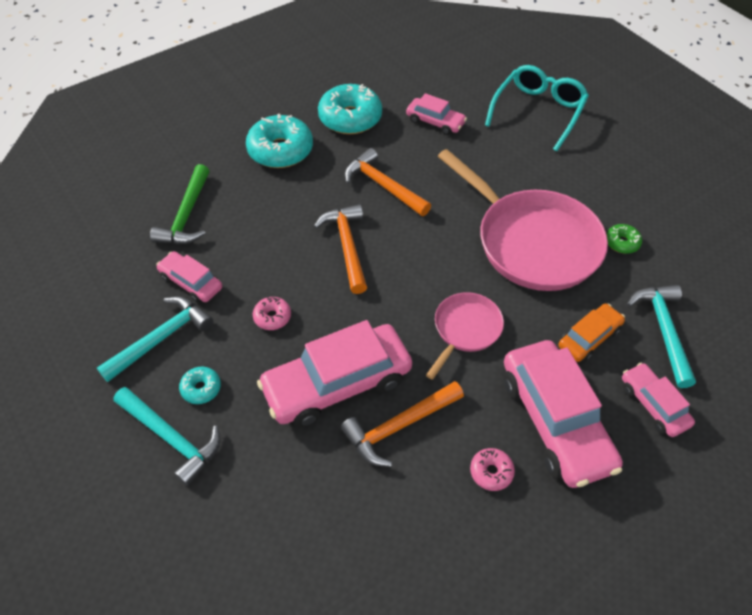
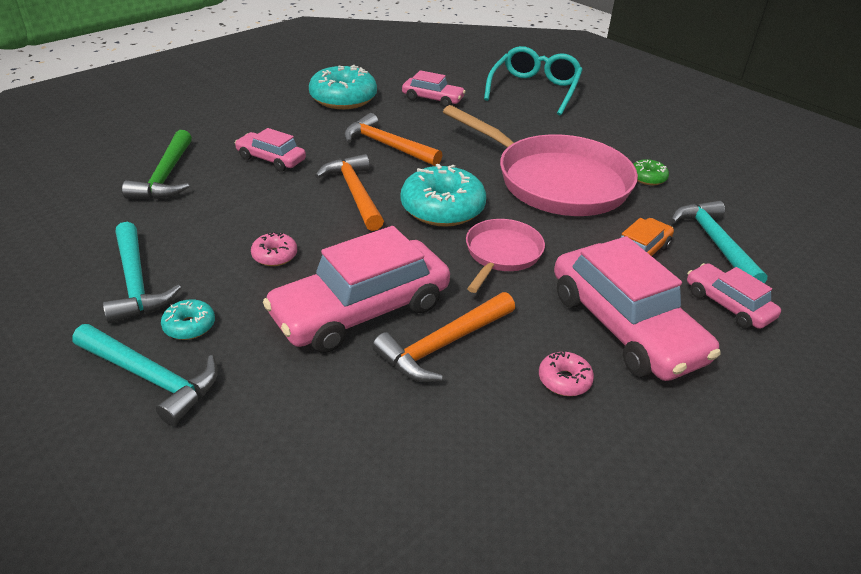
camera: 10 degrees left, 15 degrees down
turquoise hammer [97,296,213,382] -> turquoise hammer turned 120 degrees clockwise [103,222,181,324]
pink car [156,251,222,303] -> pink car moved to [235,128,306,172]
turquoise donut [246,114,313,168] -> turquoise donut moved to [401,164,486,227]

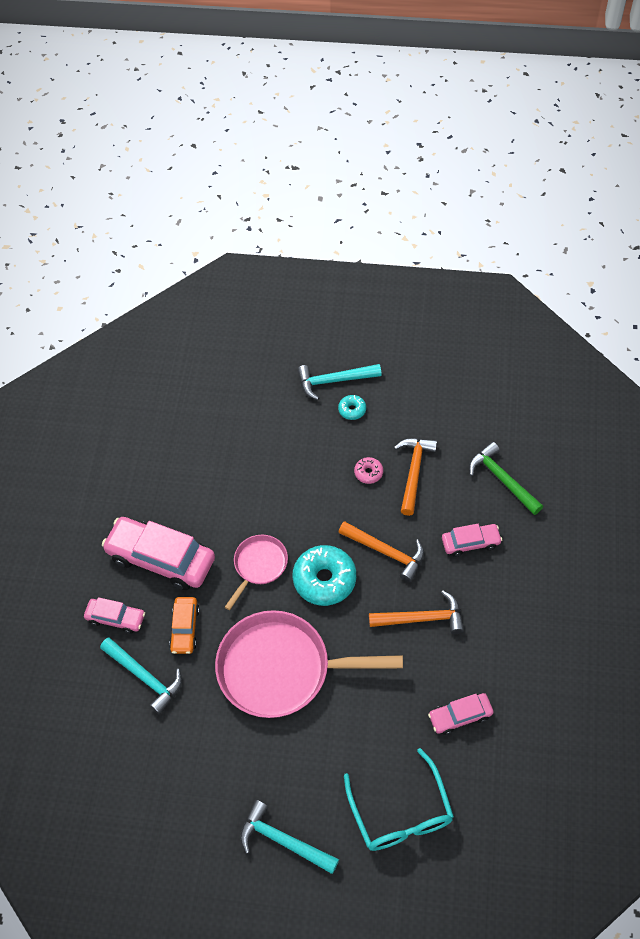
camera: 145 degrees right, 20 degrees up
turquoise hammer [103,222,181,324] -> turquoise hammer moved to [240,800,339,874]
pink car [263,226,450,353] -> none
turquoise donut [309,65,377,109] -> none
orange hammer [372,292,515,382] -> orange hammer moved to [394,439,437,516]
pink pan [466,219,545,293] -> pink pan turned 135 degrees counterclockwise [225,535,288,610]
pink donut [539,351,594,396] -> none
green donut [633,159,669,185] -> none

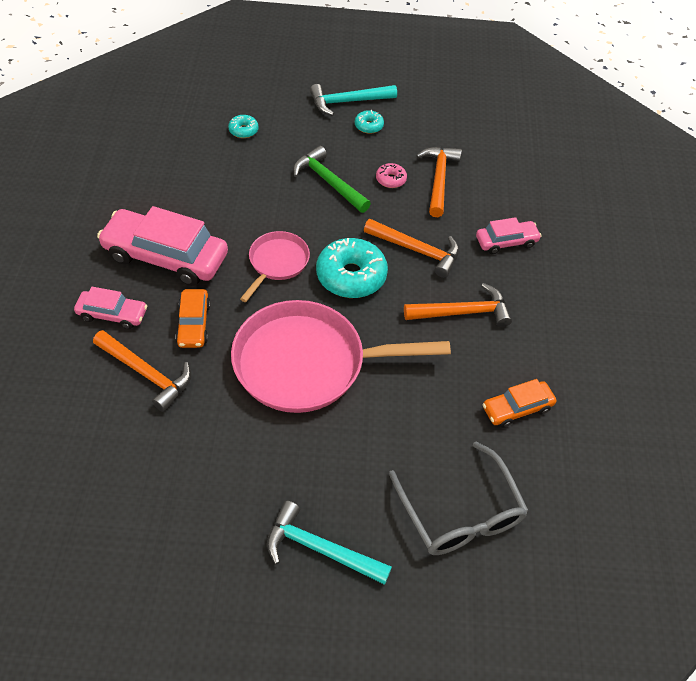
camera: 10 degrees left, 5 degrees down
turquoise hammer [100,637,182,715] -> orange hammer [93,330,191,412]
turquoise glasses [344,748,454,851] -> grey glasses [389,442,528,555]
pink car [428,693,494,735] -> orange car [483,379,556,428]
green hammer [469,442,543,515] -> green hammer moved to [293,146,371,213]
none -> turquoise donut [228,115,259,138]

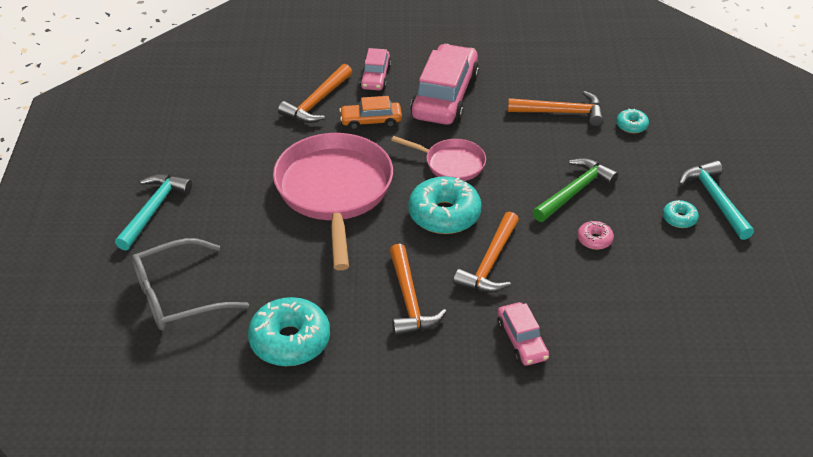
camera: 90 degrees right, 10 degrees down
orange hammer [416,147,462,217] -> orange hammer moved to [508,91,604,126]
orange car [483,379,556,428] -> turquoise donut [248,297,330,366]

